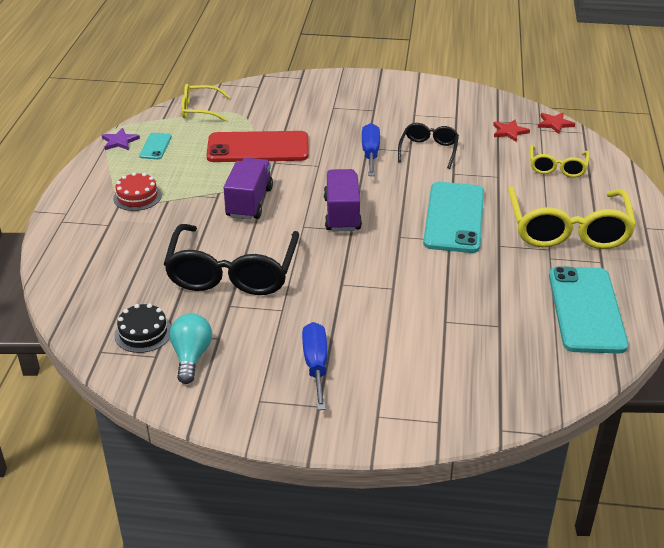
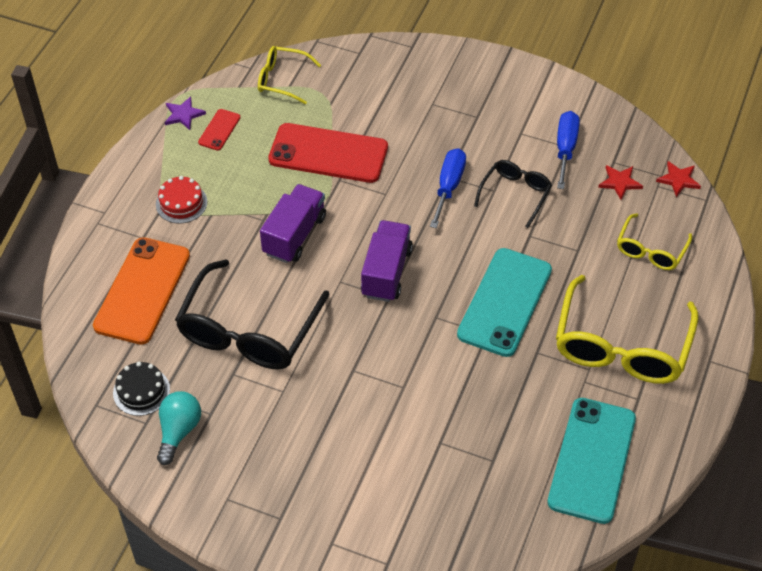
camera: 15 degrees right, 15 degrees up
turquoise phone [139,133,172,159] -> red phone [198,109,241,151]
blue screwdriver [302,322,327,410] -> blue screwdriver moved to [557,111,580,189]
none -> orange phone [93,237,190,345]

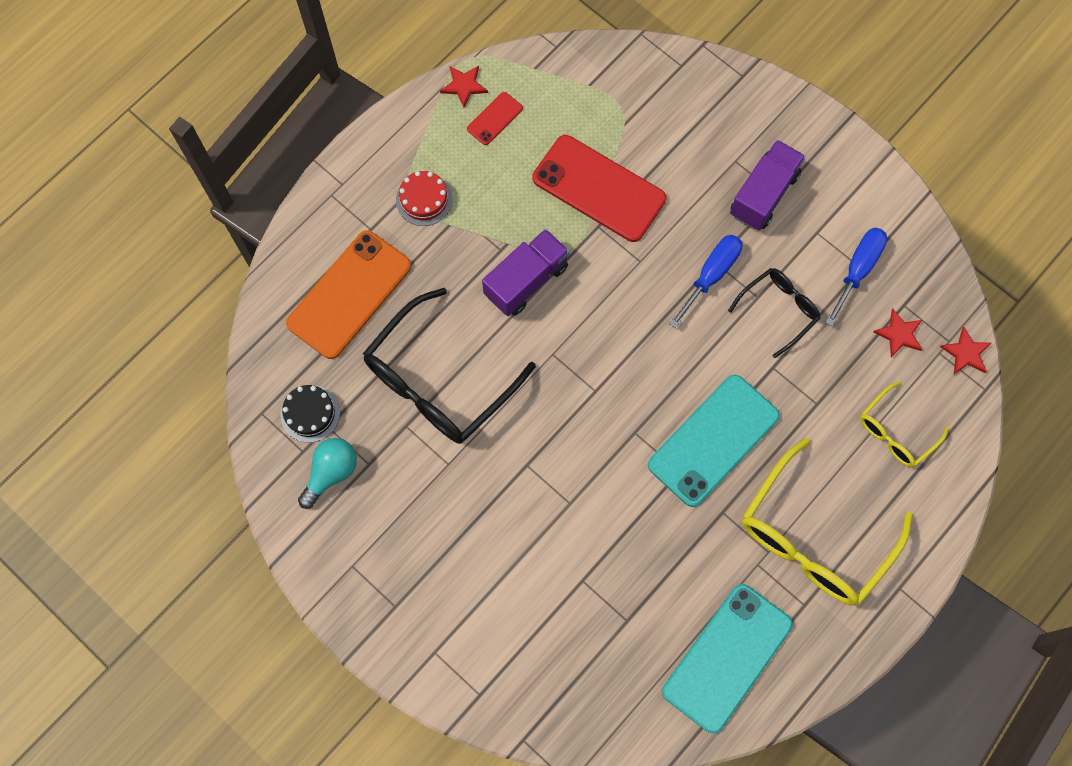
camera: 20 degrees right, 20 degrees up
purple star [165,96,206,130] -> red star [440,66,488,108]
yellow glasses [258,46,321,104] -> none
purple truck [361,220,413,302] -> purple truck moved to [730,140,806,230]

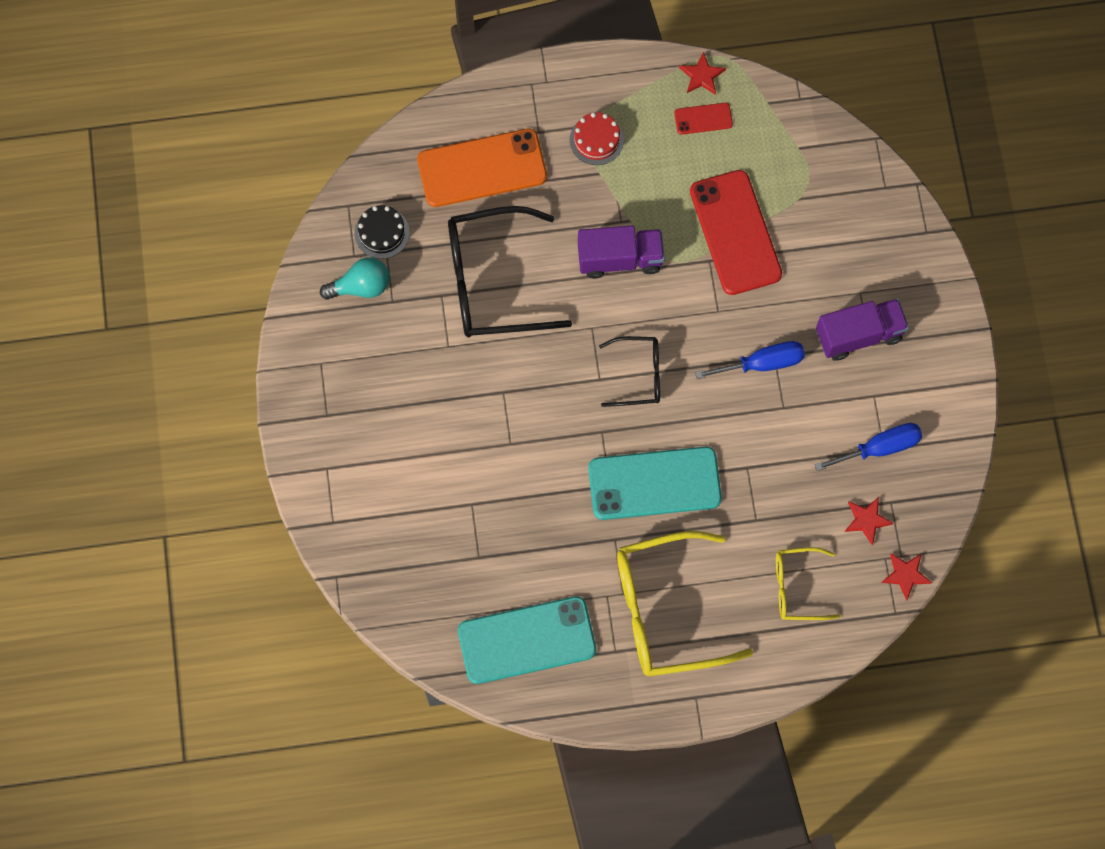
camera: 40 degrees right, 0 degrees up
black glasses [728,268,820,358] -> black glasses moved to [599,336,660,407]

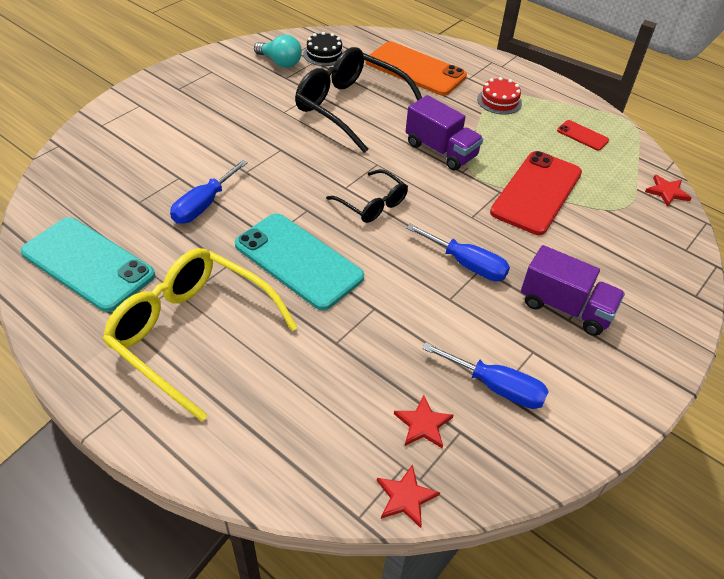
camera: 45 degrees right, 25 degrees down
red star [679,52,726,95] -> red star moved to [645,175,692,207]
yellow glasses [776,547,840,620] -> none
none -> blue screwdriver [170,160,248,224]

